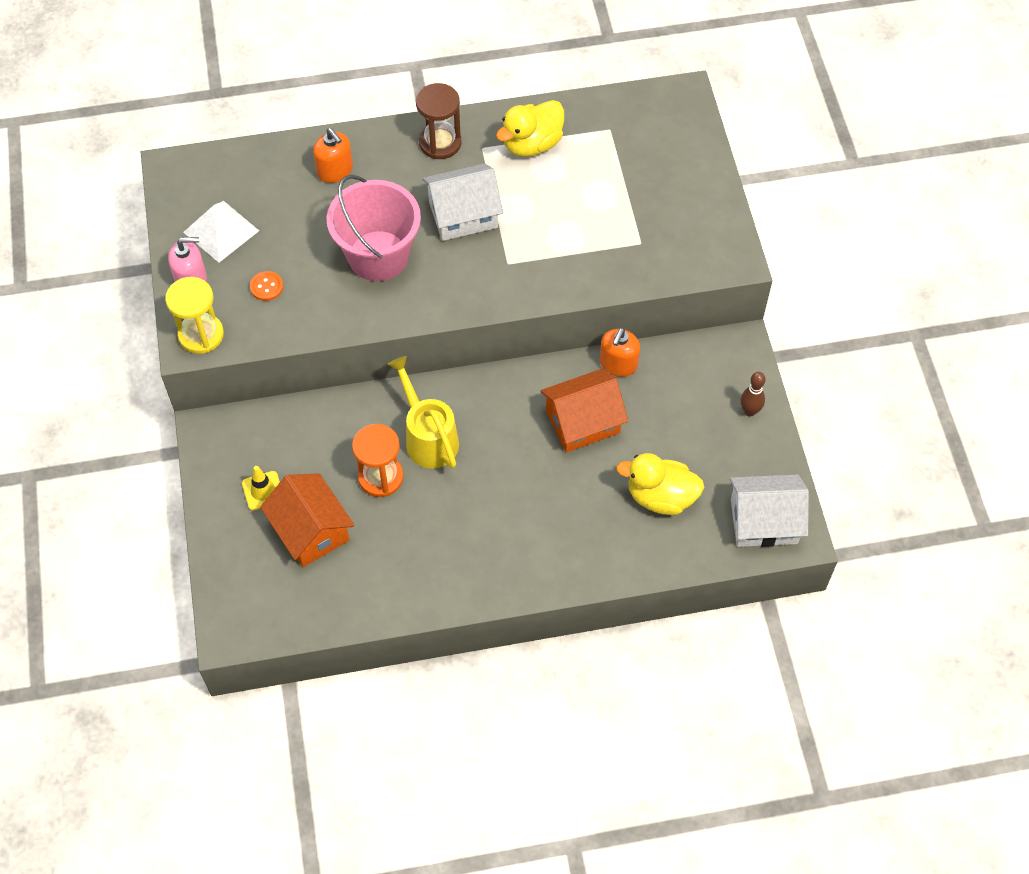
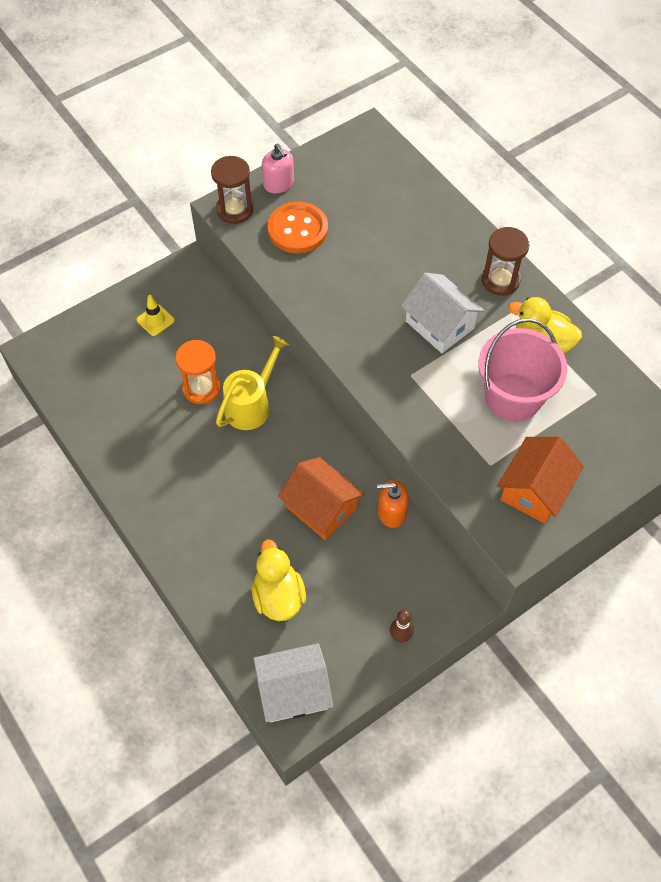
camera: 65 degrees right, 0 degrees up
yellow hourglass [165,277,224,354] -> brown hourglass [211,156,253,224]
white pyramid [183,201,259,263] -> none
orange button [250,271,283,301] -> orange button [267,202,328,253], size x2.19
orange house [260,473,355,567] -> orange house moved to [497,437,584,524]
orange soap dispenser [313,128,353,183] -> none
pink bucket [327,175,421,281] -> pink bucket moved to [478,318,567,422]
white house [730,475,809,547] -> white house turned 75 degrees counterclockwise [253,643,333,722]

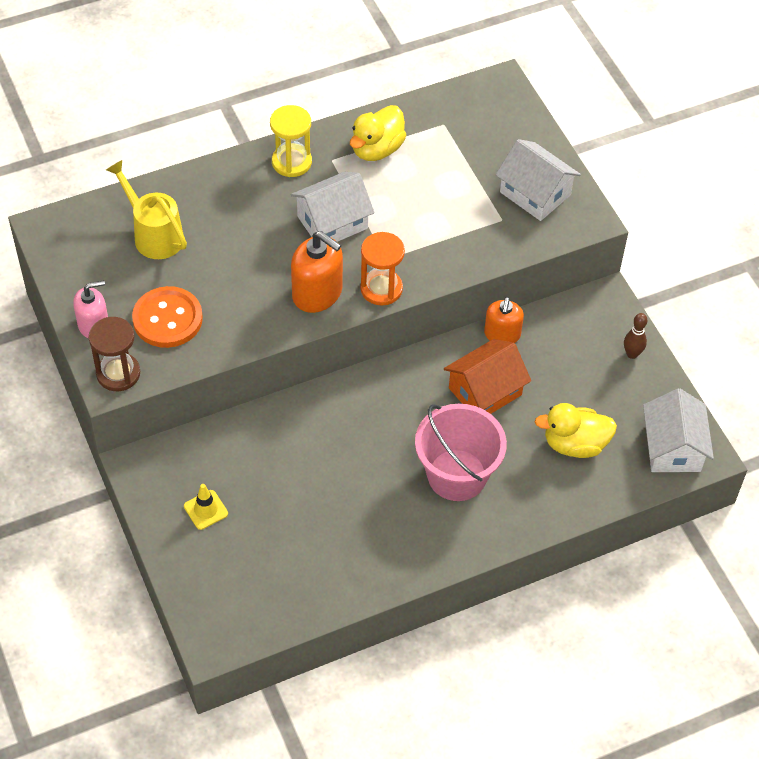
camera: 80 degrees left, 5 degrees down
orange hourglass [175,340,221,404] -> orange hourglass moved to [360,232,405,306]
yellow watering can [216,336,289,430] -> yellow watering can moved to [106,160,187,259]
pink bucket [478,318,567,422] -> pink bucket moved to [415,404,507,501]
brown hourglass [482,227,530,296] -> yellow hourglass [270,105,312,177]
orange house [497,437,584,524] -> white house [495,139,581,221]
none -> orange soap dispenser [291,231,343,313]

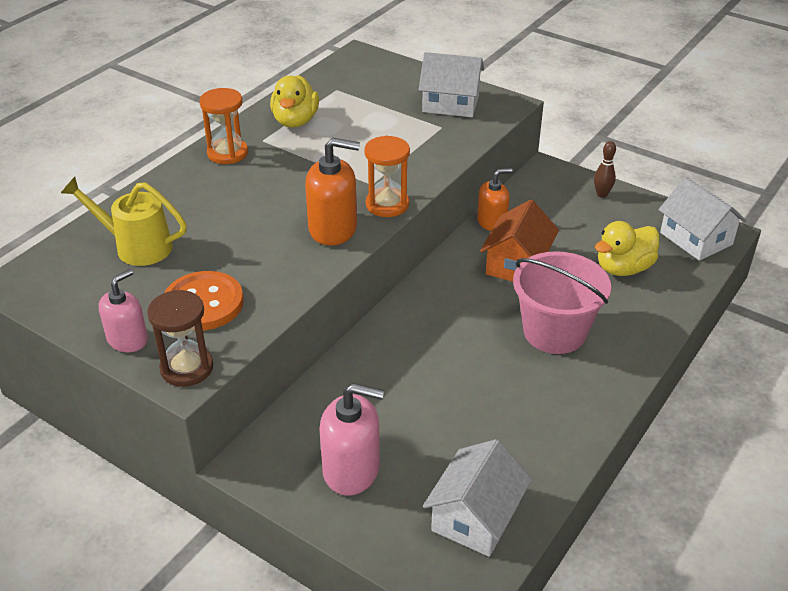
camera: 30 degrees left, 15 degrees down
yellow traffic cone [184,484,228,530] -> pink soap dispenser [319,383,384,496]
yellow hourglass [270,105,312,177] -> orange hourglass [199,88,248,164]
white house [291,172,375,242] -> white house moved to [423,439,532,557]
orange soap dispenser [484,297,524,343] -> orange soap dispenser turned 90 degrees counterclockwise [477,168,513,231]

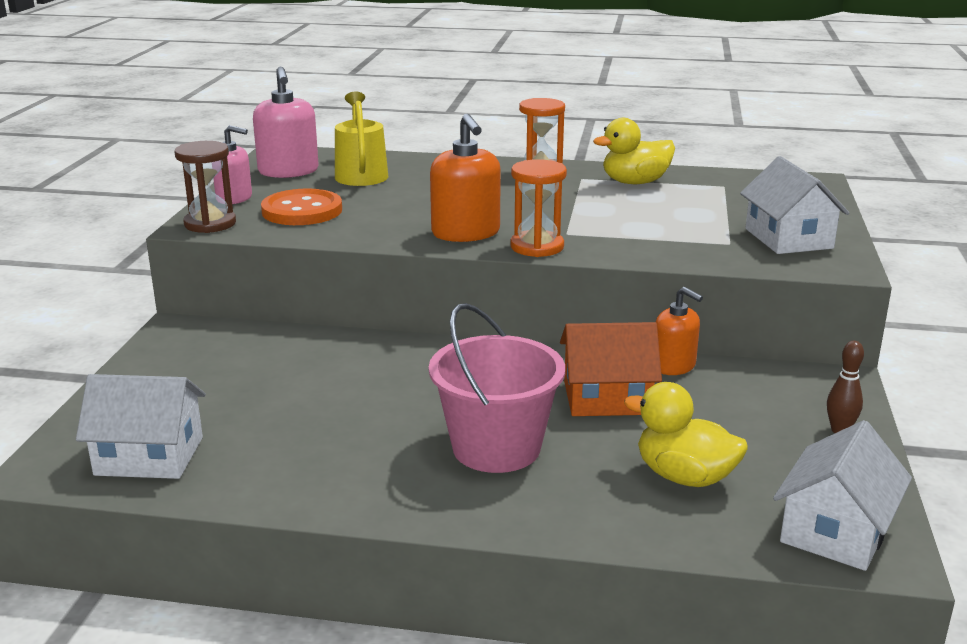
camera: 65 degrees right, 15 degrees down
pink soap dispenser [319,383,384,496] -> pink soap dispenser moved to [253,67,319,178]

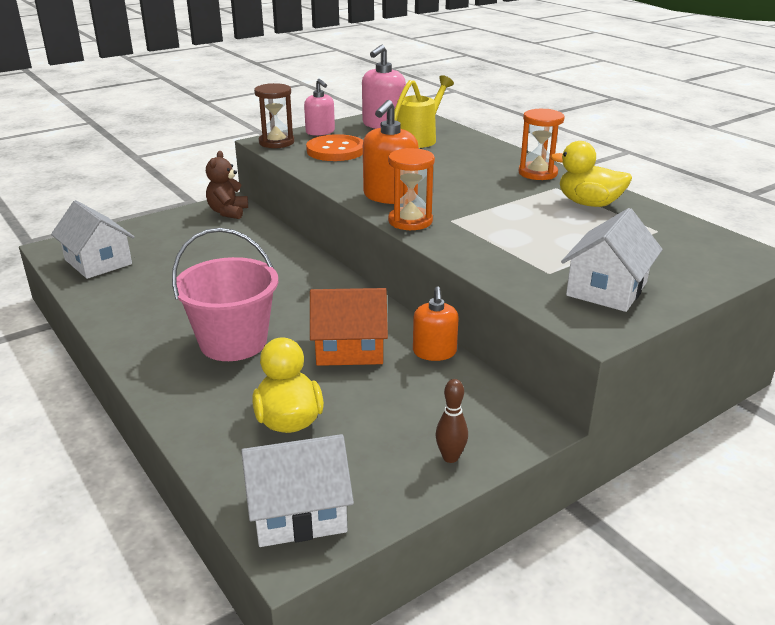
camera: 45 degrees right, 5 degrees up
orange house [560,322,662,416] -> orange house turned 45 degrees counterclockwise [310,288,388,366]
none -> brown teddy bear [206,151,248,219]

